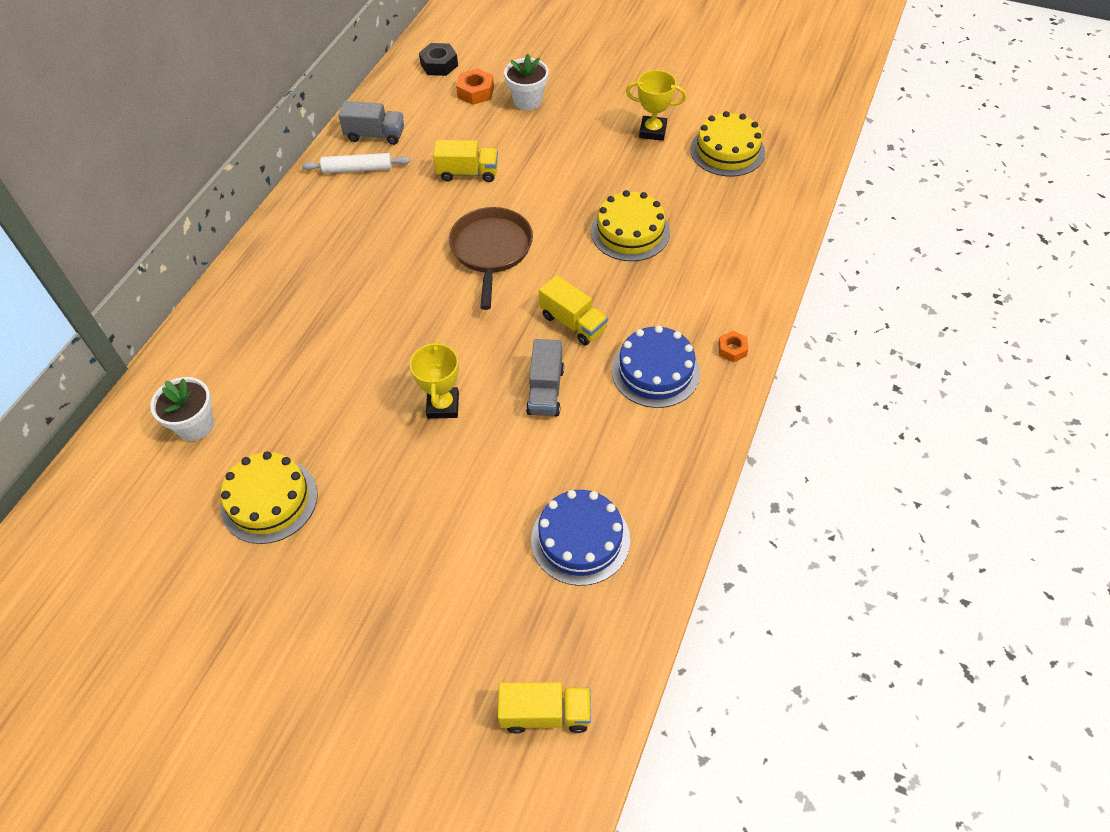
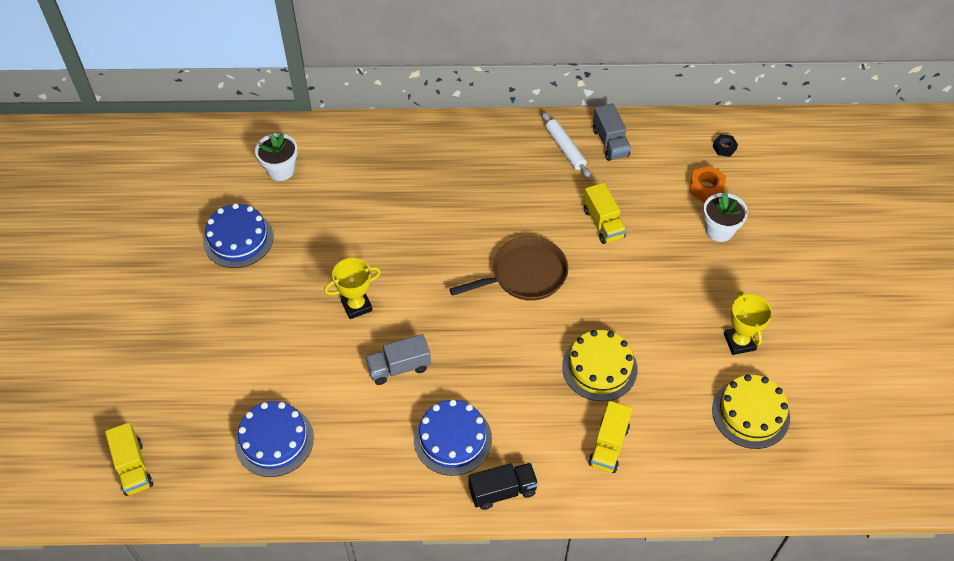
camera: 65 degrees right, 0 degrees up
yellow cake [220,451,318,544] -> blue cake [203,203,273,268]
black nut [419,43,458,76] -> black nut [713,134,738,157], size x0.64
yellow truck [539,275,608,345] -> yellow truck moved to [588,401,632,473]
orange nut [718,331,748,362] -> black truck [468,463,538,510]

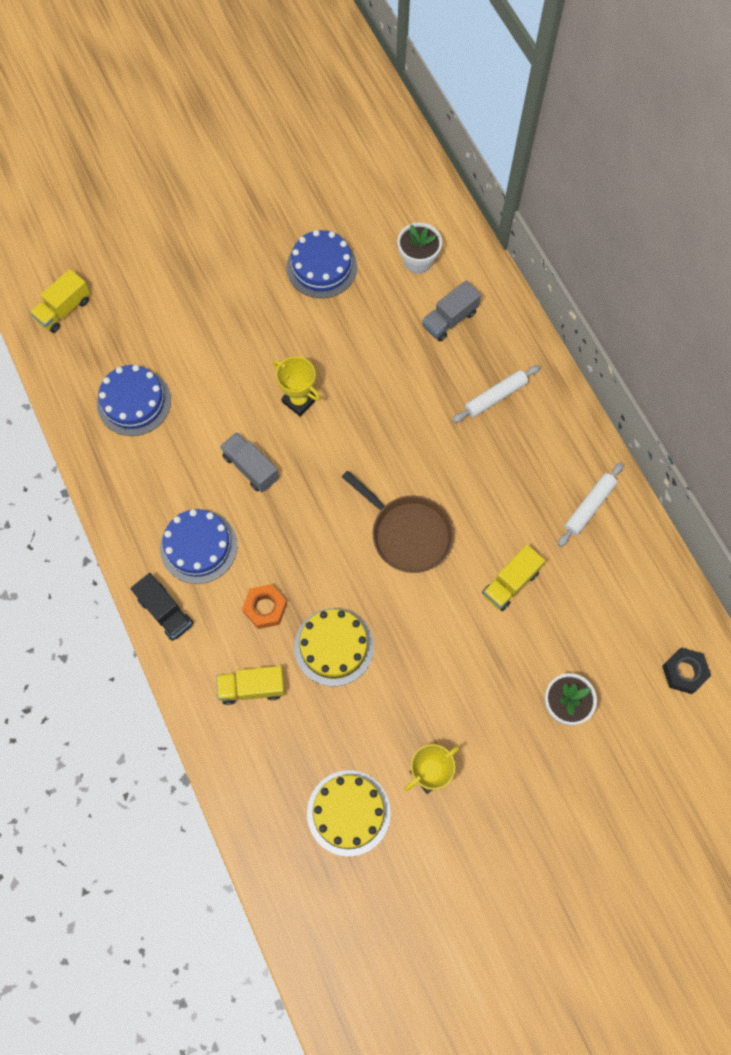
camera: 65 degrees right, 15 degrees up
grey truck [593,103,631,161] -> grey truck moved to [422,280,481,341]
orange nut [689,166,726,203] -> orange nut moved to [242,584,287,629]
black nut [713,134,738,157] -> black nut [662,647,711,694], size x1.55
none -> white rolling pin [452,365,540,423]

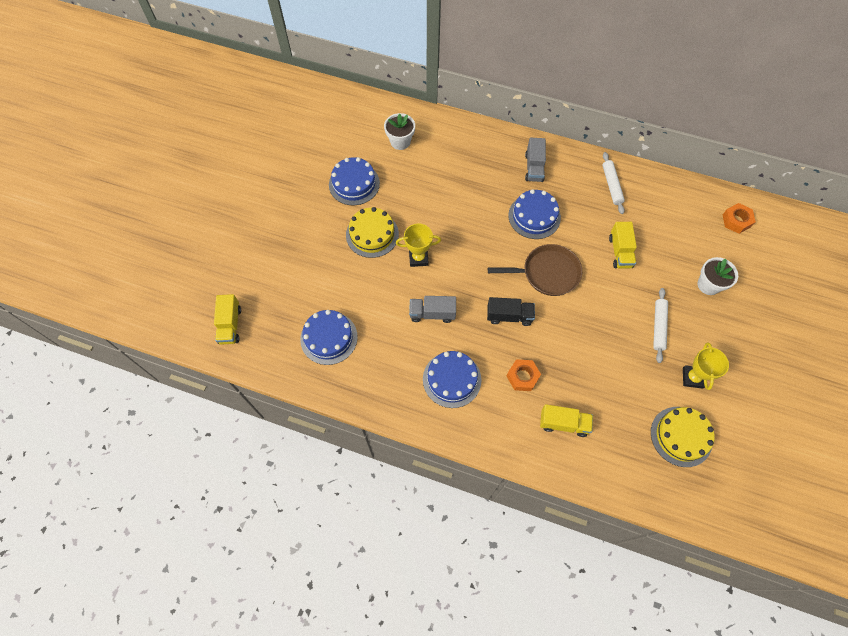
camera: 45 degrees left, 5 degrees down
black truck [131,573,193,641] -> black truck moved to [487,297,535,326]
yellow truck [216,666,285,705] -> yellow truck turned 120 degrees counterclockwise [540,404,593,437]
yellow cake [294,608,374,686] -> yellow cake moved to [346,207,399,258]
grey truck [422,280,481,341] -> grey truck moved to [525,138,546,182]
white rolling pin [452,365,540,423] -> white rolling pin moved to [653,288,668,363]
black nut [662,647,711,694] -> orange nut [723,203,756,234]
none -> blue cake [508,189,561,239]

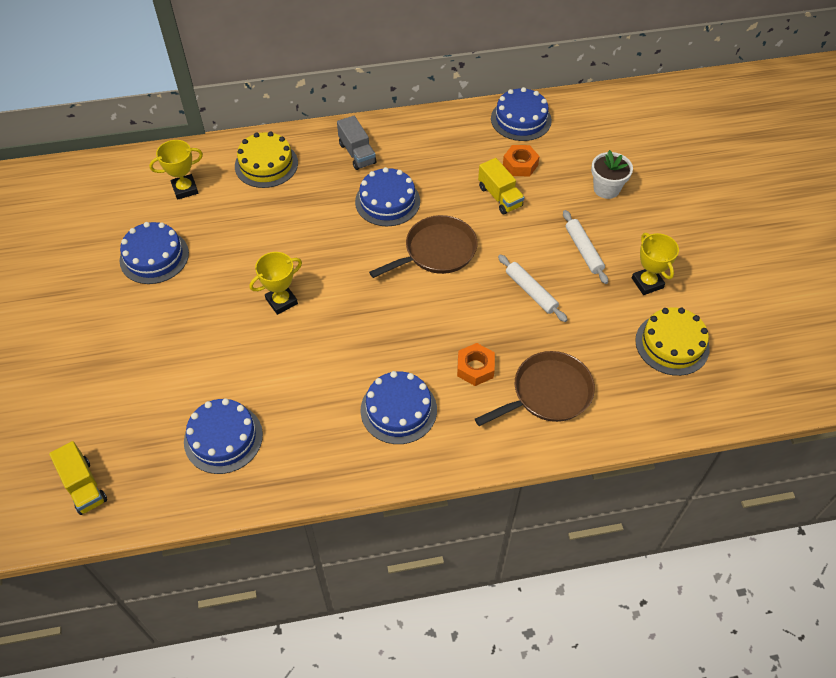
camera: 30 degrees left, 10 degrees down
yellow cake [346,207,399,258] -> yellow cake moved to [235,132,298,188]
white flower pot [384,113,415,150] -> yellow trophy [149,140,203,200]
grey truck [409,296,456,323] -> none
black truck [487,297,535,326] -> none
yellow truck [540,404,593,437] -> brown pan [475,351,595,426]
white rolling pin [602,152,625,214] -> white rolling pin moved to [498,255,568,322]
orange nut [723,203,756,234] -> orange nut moved to [503,145,540,176]
none -> blue cake [491,87,552,141]

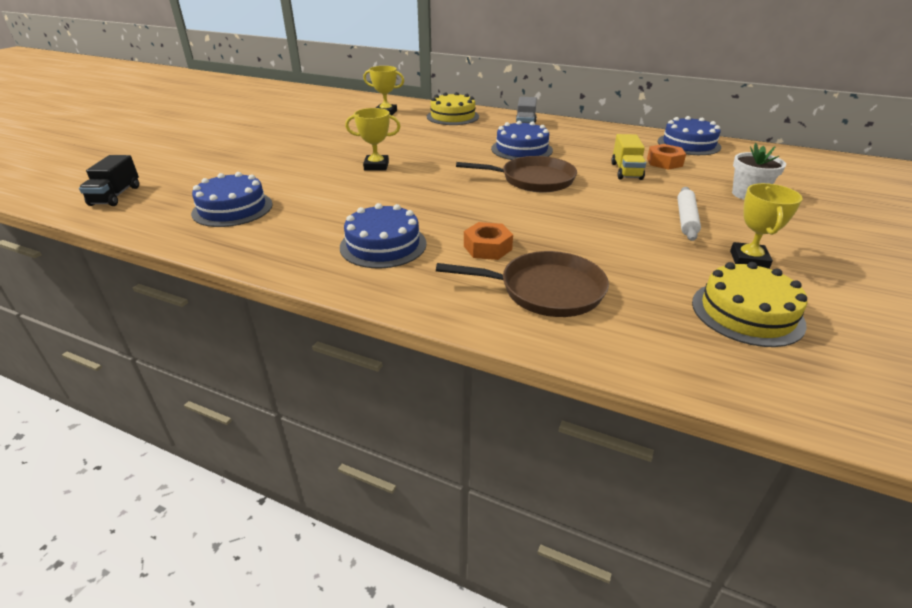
camera: 35 degrees right, 20 degrees down
yellow truck [49,441,107,515] -> black truck [79,155,139,206]
blue cake [120,222,189,284] -> none
white rolling pin [498,255,568,322] -> none

